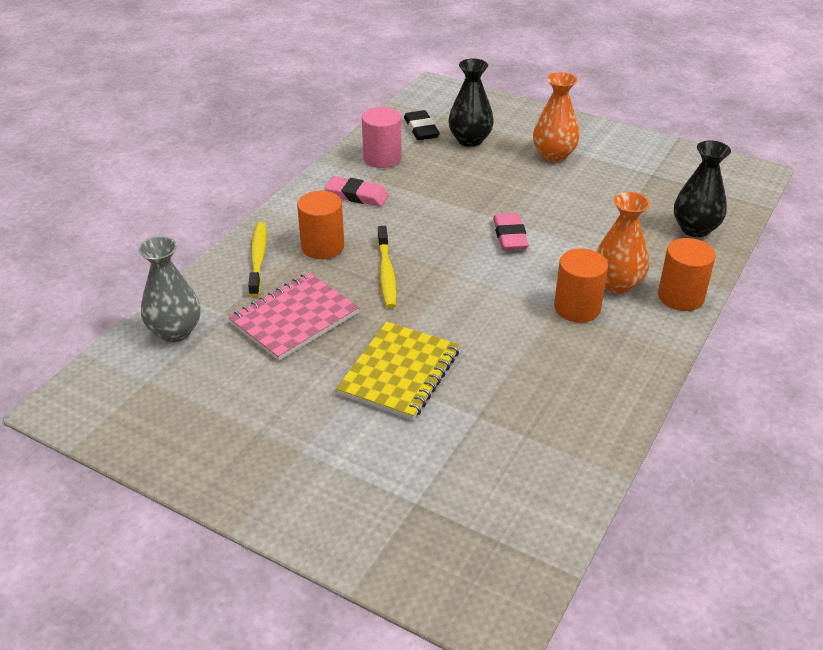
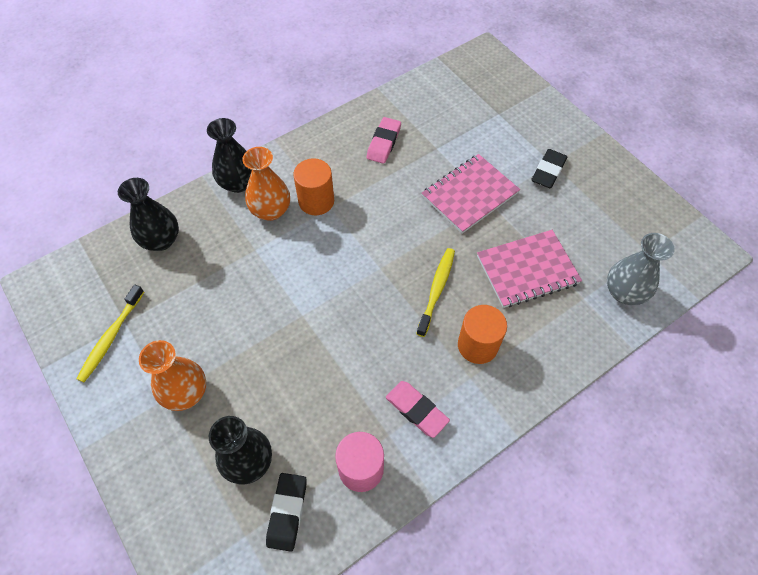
camera: 155 degrees left, 20 degrees up
yellow toothbrush [248,222,267,297] -> yellow toothbrush moved to [77,285,144,382]
yellow notebook [336,322,460,420] -> pink notebook [422,154,520,234]
pink eraser [493,213,529,250] -> pink eraser moved to [367,117,401,164]
orange cylinder [658,238,716,311] -> black vase [207,118,252,193]
none -> black eraser [531,149,567,188]

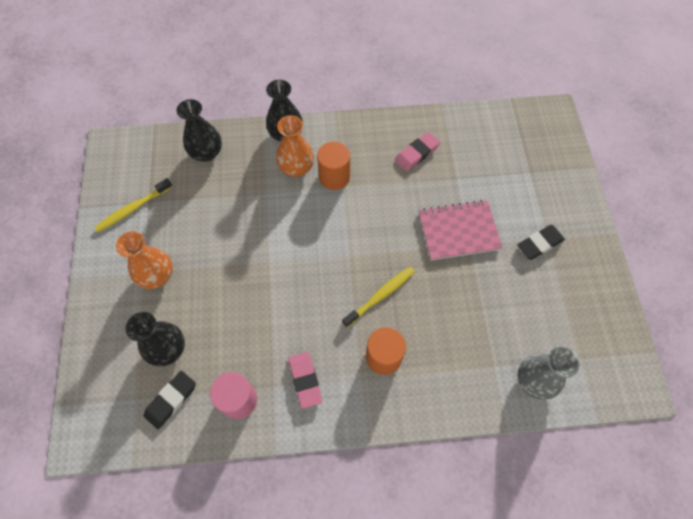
camera: 30 degrees right, 5 degrees up
pink notebook [477,230,582,308] -> none

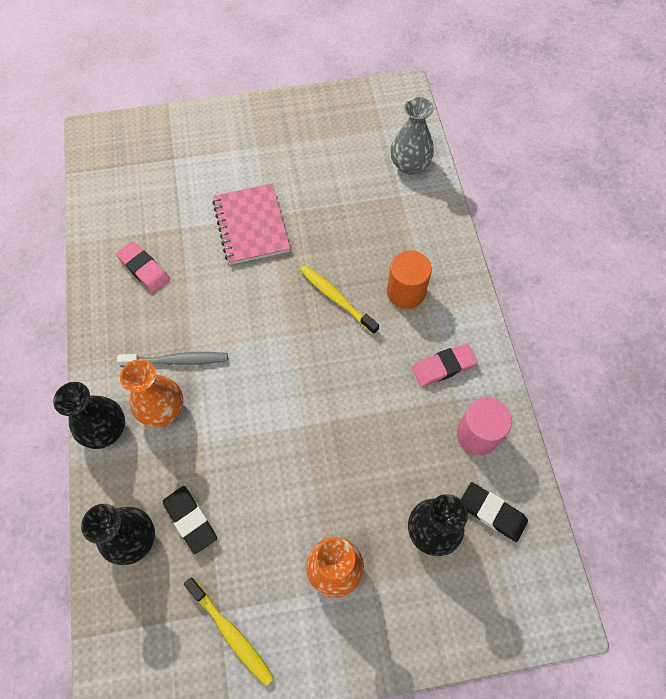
camera: 95 degrees left, 0 degrees up
orange cylinder [317,141,350,190] -> grey toothbrush [117,352,228,367]
black eraser [517,225,565,260] -> black eraser moved to [163,486,217,554]

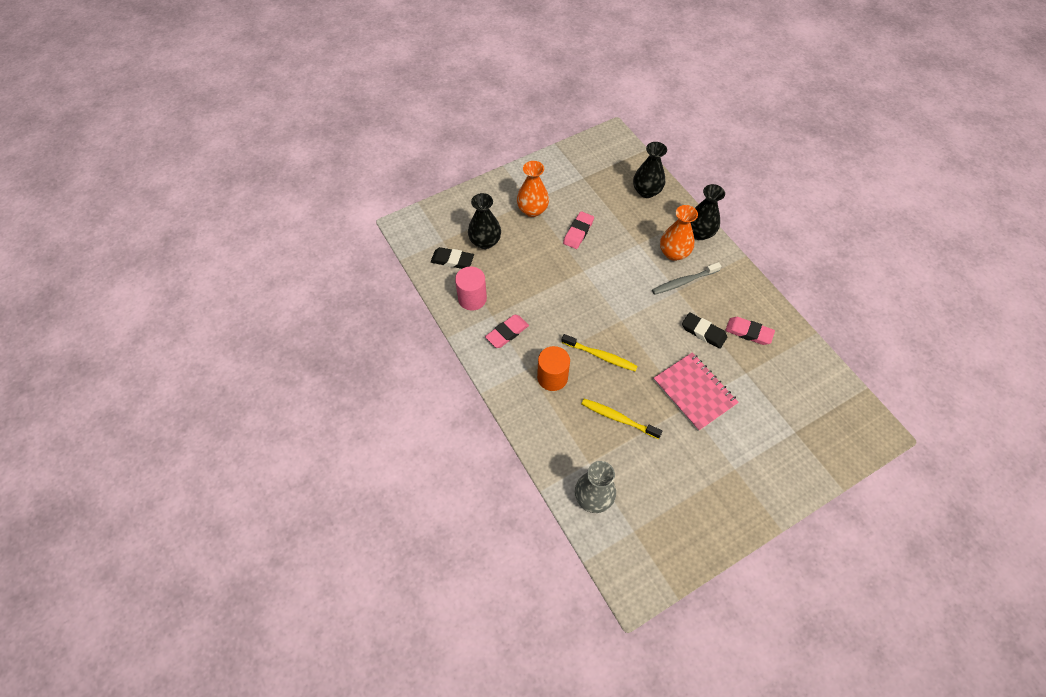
camera: 160 degrees right, 5 degrees down
black eraser [163,486,217,554] -> black eraser moved to [682,312,727,349]
yellow toothbrush [184,578,274,686] -> yellow toothbrush moved to [581,399,663,439]
none -> pink eraser [563,211,594,249]

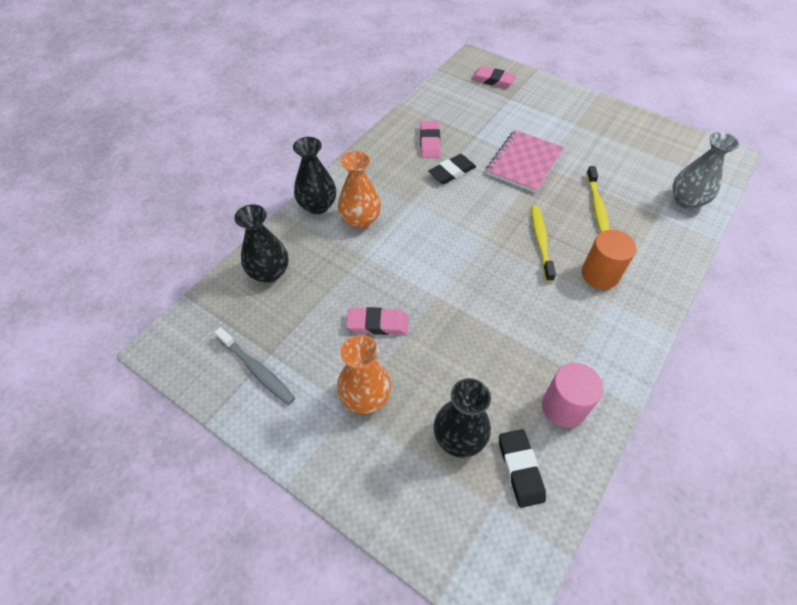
camera: 115 degrees left, 5 degrees down
pink eraser [485,315,529,348] -> pink eraser moved to [471,66,517,88]
grey toothbrush [652,262,722,295] -> grey toothbrush moved to [214,327,295,405]
black eraser [682,312,727,349] -> black eraser turned 45 degrees clockwise [428,154,476,184]

